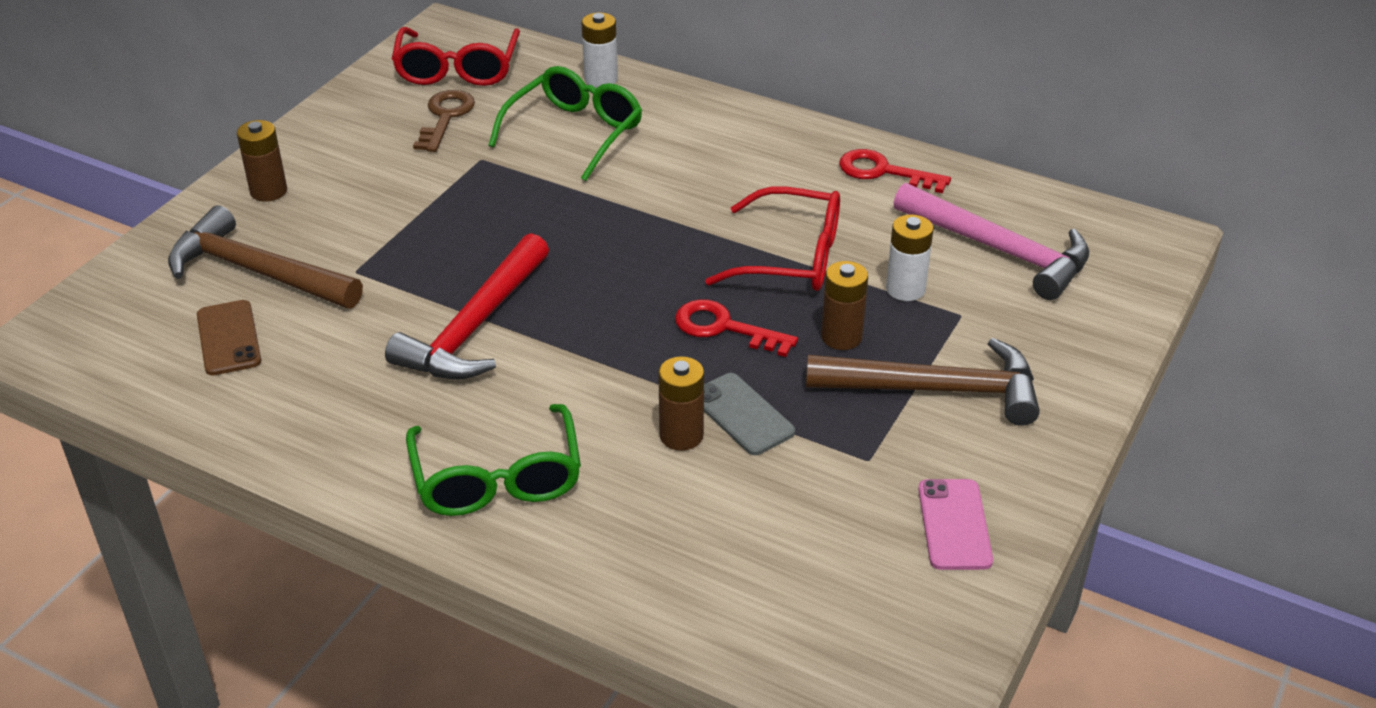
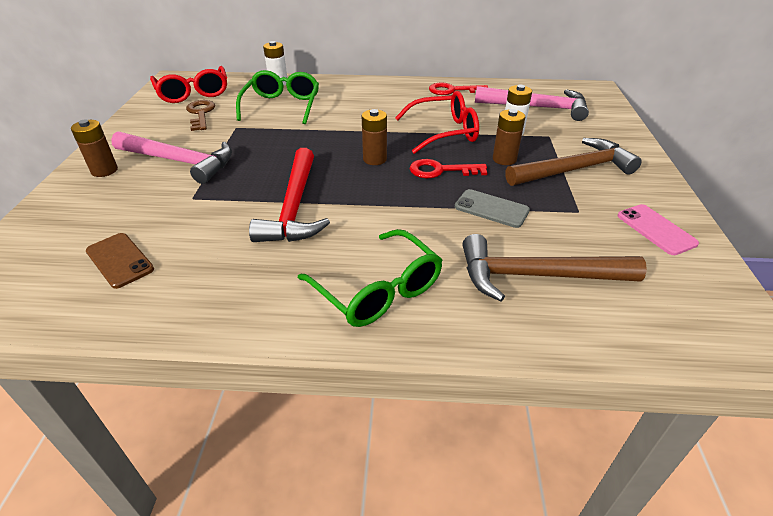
camera: 25 degrees left, 0 degrees up
brown hammer [168,205,363,309] -> brown hammer moved to [463,234,647,301]
brown battery [658,356,704,451] -> brown battery moved to [361,109,387,165]
none -> pink hammer [111,131,232,184]

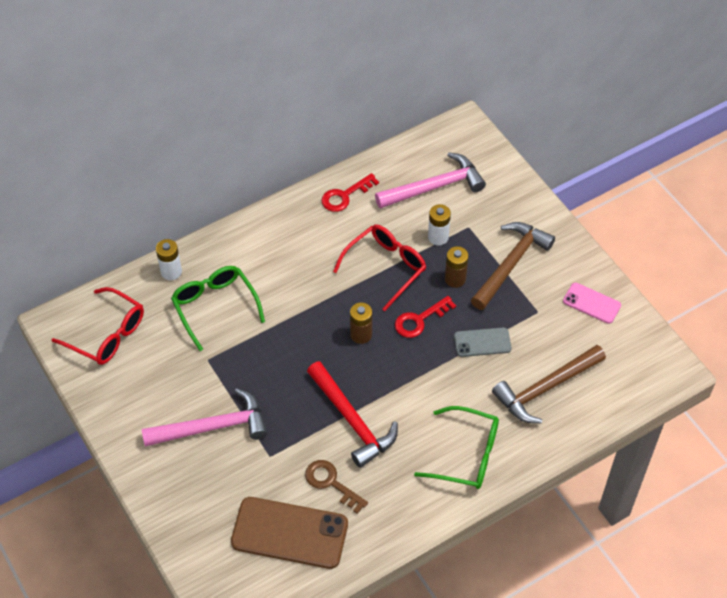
camera: 35 degrees left, 15 degrees up
brown battery [71,119,118,177] -> none
brown phone [86,233,154,289] -> brown phone [231,497,348,569], size x1.85
brown key [186,100,215,131] -> brown key moved to [305,460,368,514]

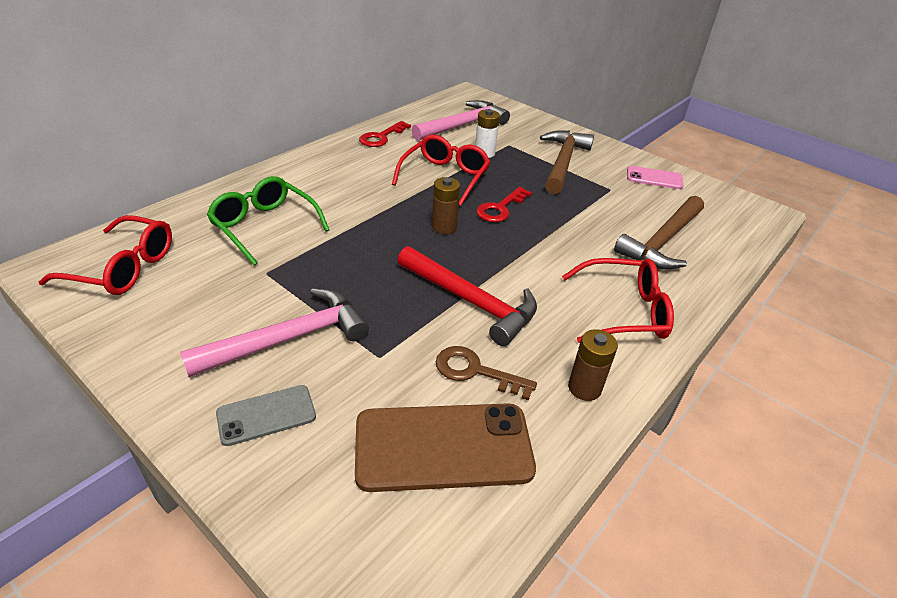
camera: 20 degrees left, 15 degrees down
white battery [156,239,182,280] -> none
green glasses [414,406,499,489] -> red glasses [562,258,674,343]
brown battery [445,246,469,288] -> brown battery moved to [568,329,618,401]
grey phone [454,327,512,357] -> grey phone moved to [216,385,316,446]

